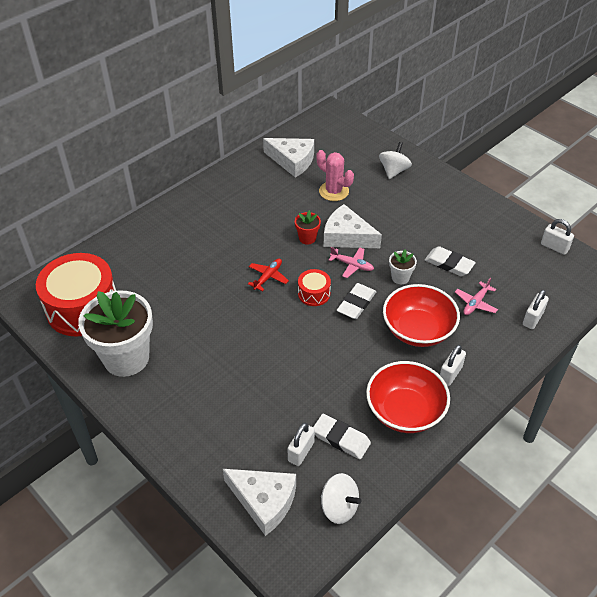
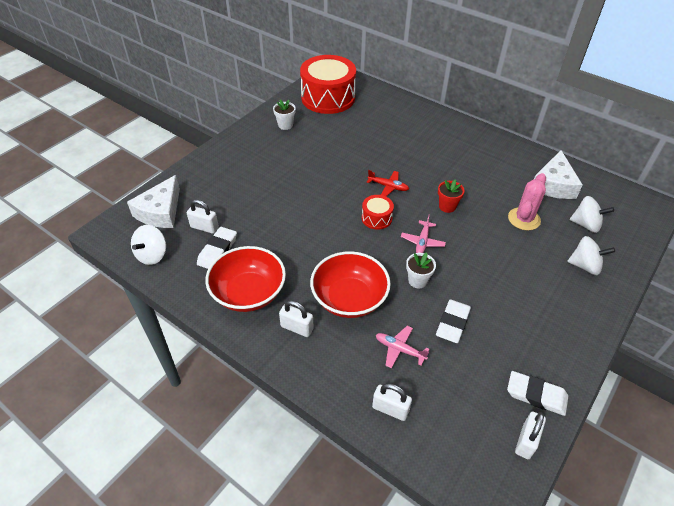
camera: 80 degrees right, 0 degrees up
white flower pot [78,290,153,377] -> white flower pot [273,100,296,130], size x0.43
white cheese [323,204,382,248] -> none
white eraser [337,283,376,319] -> white eraser moved to [507,371,568,416]
none -> white spinning top [570,196,614,233]

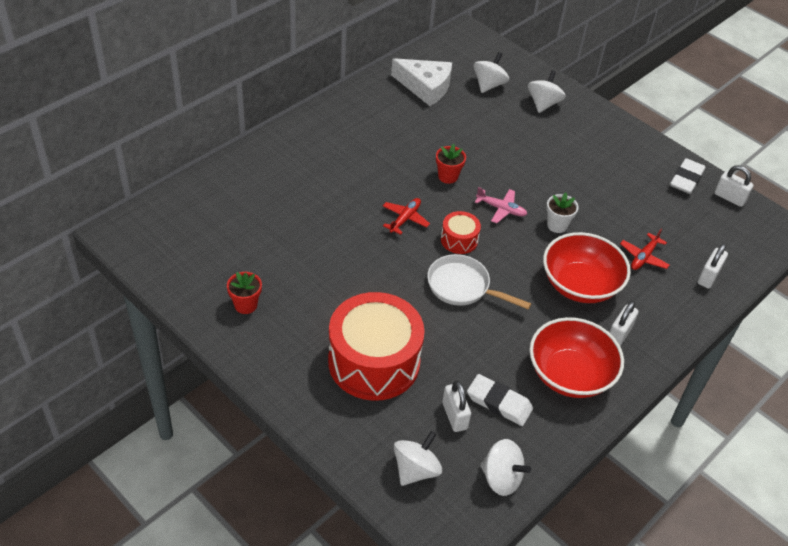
camera: 85 degrees left, 0 degrees up
white cheese [127,175,180,228] -> white spinning top [394,431,442,486]
white padlock [187,199,219,234] -> white padlock turned 45 degrees counterclockwise [442,381,471,432]
white flower pot [273,100,296,130] -> red flower pot [227,272,262,314]
red drum [300,55,356,114] -> red drum moved to [328,292,425,401]
pink plane [376,326,430,369] -> red plane [620,229,670,270]
white eraser [436,299,471,343] -> none
pink cactus [508,173,546,231] -> none
none -> white pan [427,254,531,309]

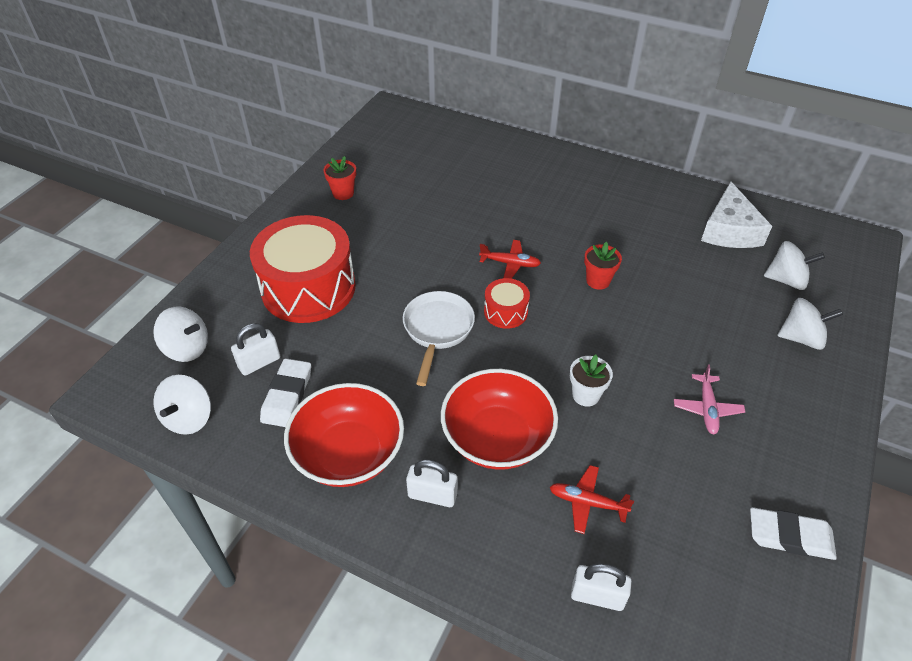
camera: 75 degrees right, 0 degrees up
pink plane [475,187,527,223] -> pink plane moved to [674,364,745,434]
white padlock [714,165,753,207] -> none

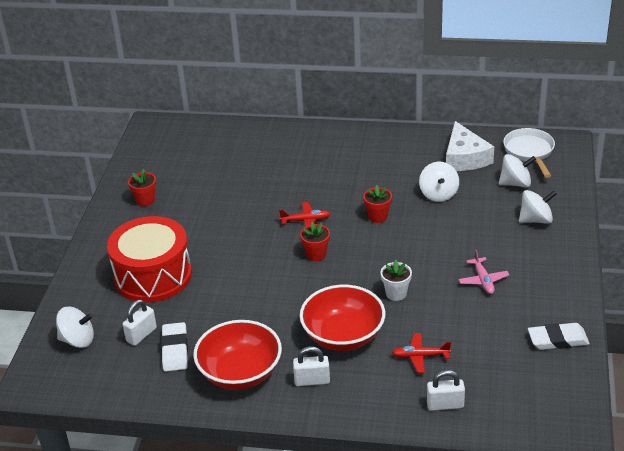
camera: 15 degrees left, 10 degrees down
white spinning top [153,375,211,435] -> white spinning top moved to [419,162,459,202]
white pan [403,291,475,386] -> white pan moved to [503,128,555,178]
red drum [484,278,530,329] -> red flower pot [300,222,330,261]

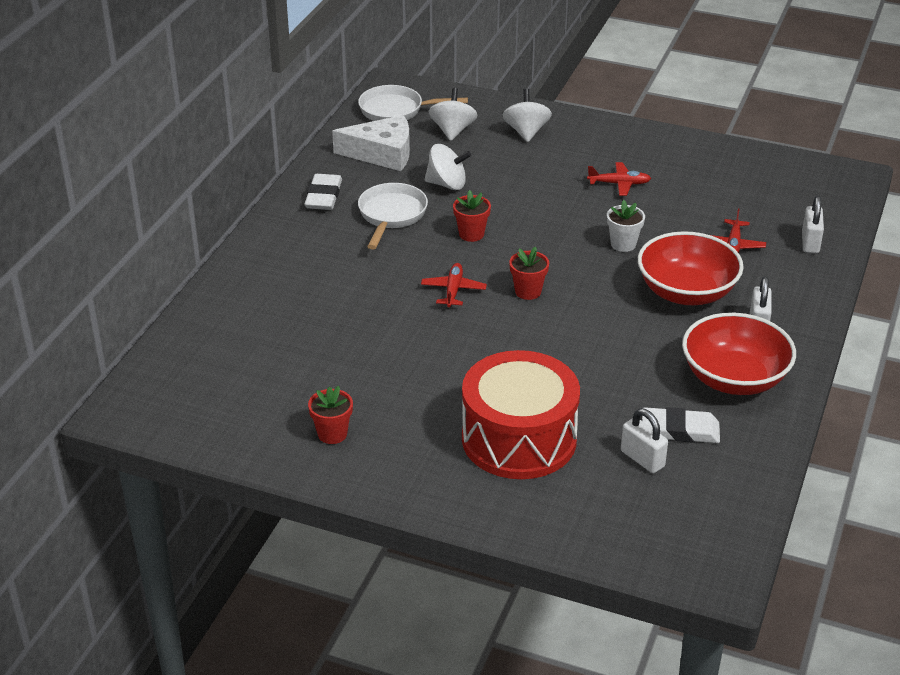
camera: 80 degrees left, 0 degrees up
white spinning top [56,307,94,348] -> none
pink plane [458,250,509,294] -> red plane [587,162,651,196]
white eraser [528,323,590,350] -> white eraser moved to [304,174,342,210]
none -> white pan [358,183,428,249]

